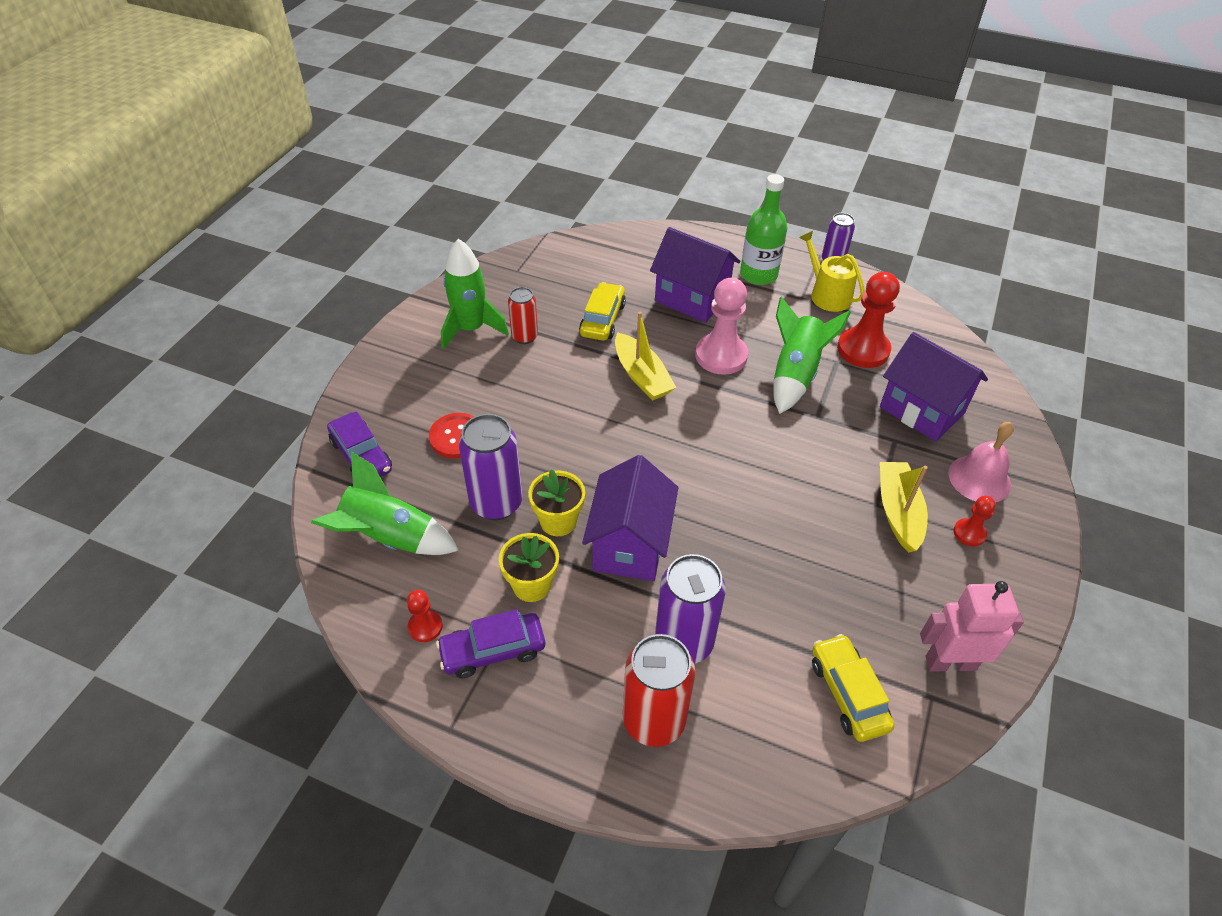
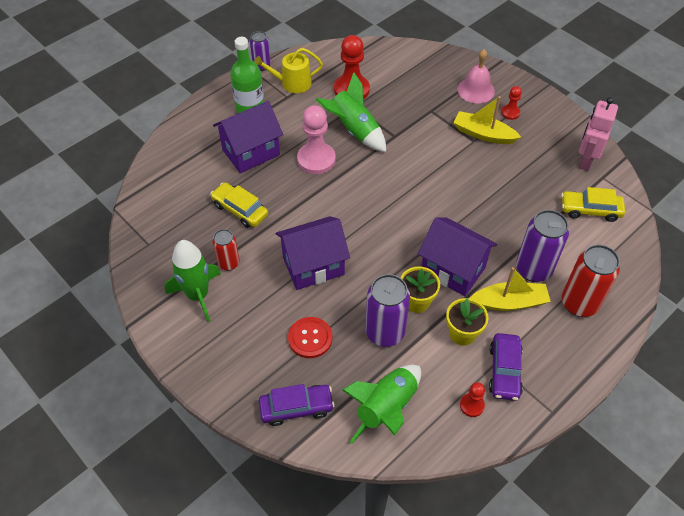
camera: 65 degrees left, 5 degrees up
yellow boat [615,312,677,400] -> yellow boat moved to [470,267,551,311]
purple house [880,332,988,442] -> purple house moved to [276,216,350,290]

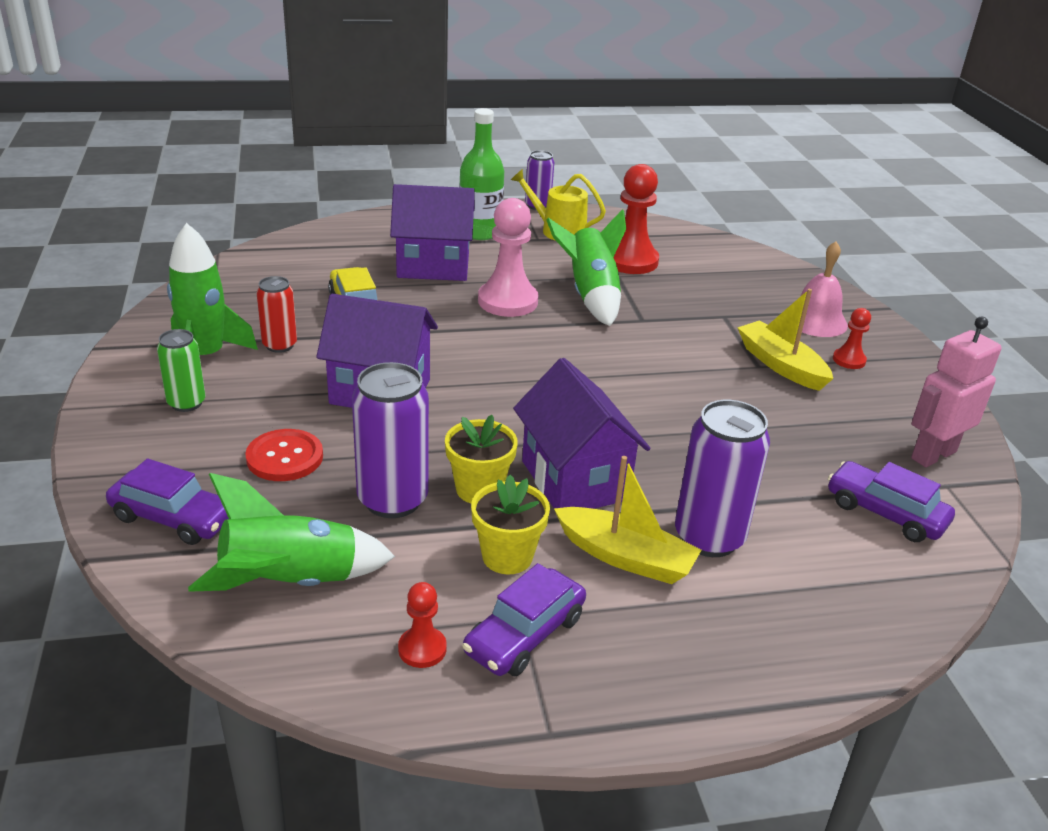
camera: 30 degrees right, 20 degrees down
yellow car [561,187,625,222] -> purple car [828,461,955,542]
red can [562,244,620,317] -> none
none -> green can [157,329,205,412]

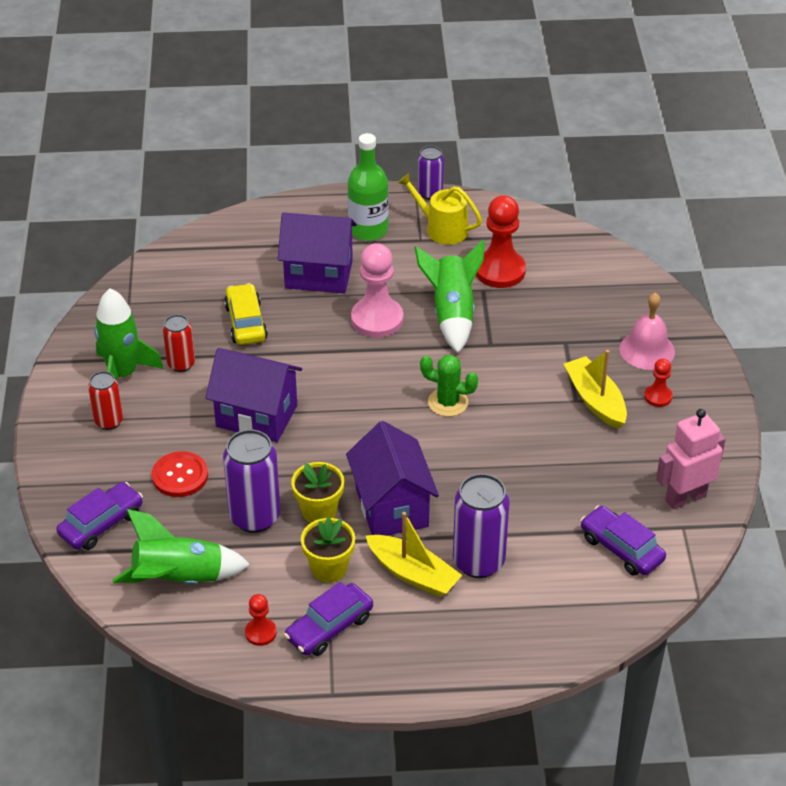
camera: 10 degrees right, 10 degrees up
purple car [106,458,229,545] -> purple car turned 75 degrees counterclockwise [56,482,143,550]
green can [157,329,205,412] -> red can [88,371,123,430]
none -> green cactus [420,355,478,417]

